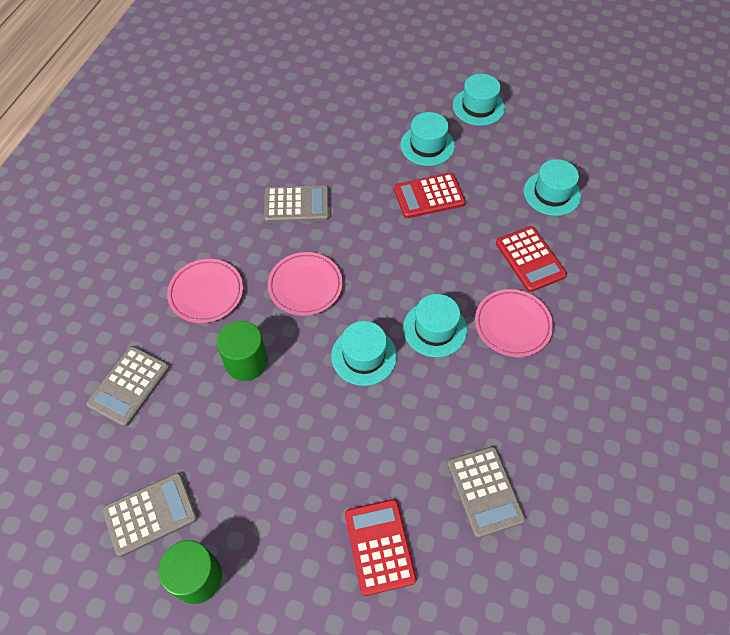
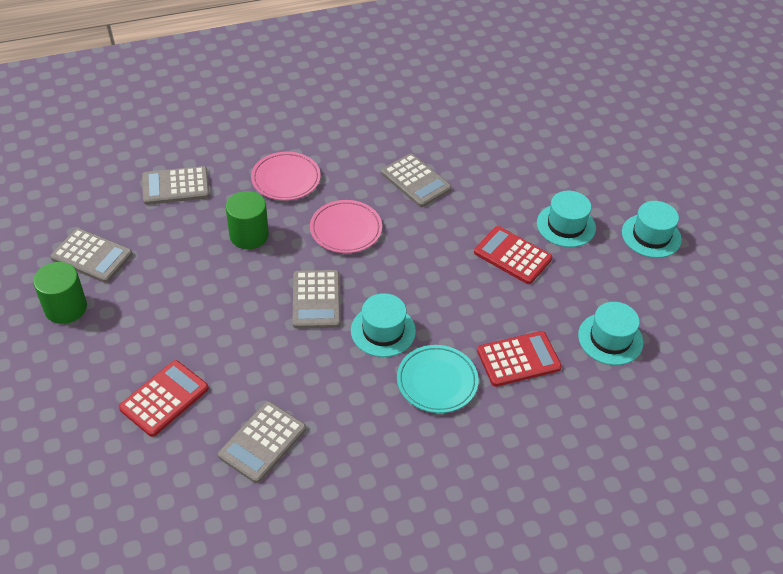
camera: 50 degrees right, 10 degrees down
turquoise hat [331,321,397,386] -> grey calculator [293,270,341,329]
pink plate [475,289,553,357] -> turquoise plate [397,345,479,413]
red calculator [496,226,567,292] -> red calculator turned 135 degrees counterclockwise [477,331,562,387]

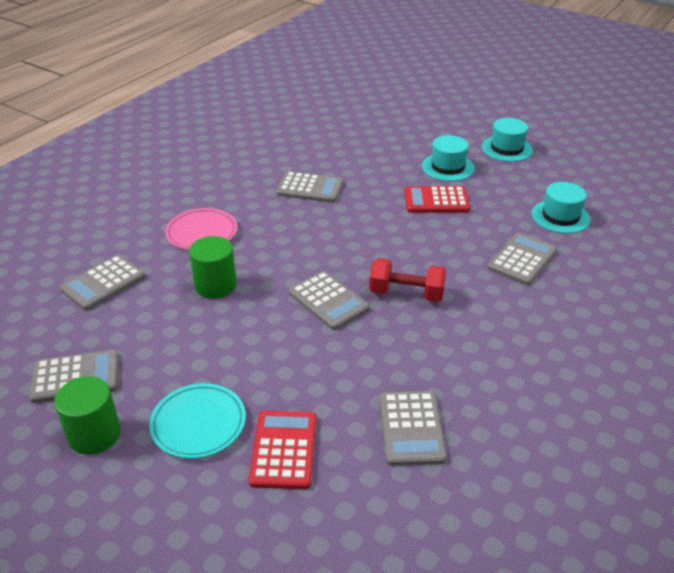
camera: 35 degrees left, 10 degrees down
pink plate [310,200,382,253] -> none
turquoise hat [351,293,416,357] -> red dumbbell [369,258,447,302]
turquoise plate [397,345,479,413] -> turquoise plate moved to [149,383,246,459]
red calculator [477,331,562,387] -> grey calculator [488,233,557,285]

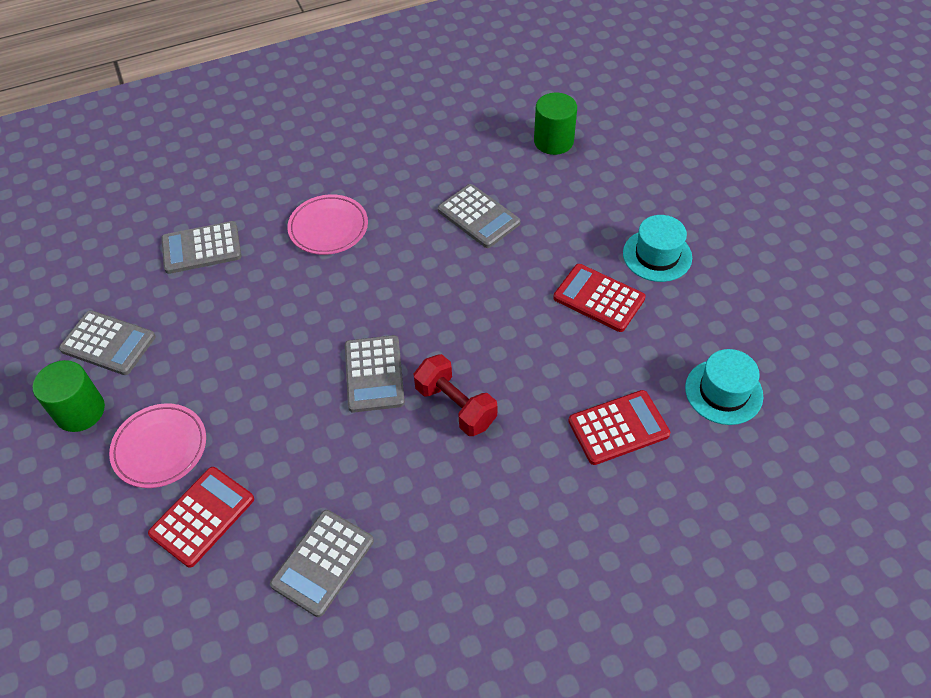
camera: 35 degrees right, 15 degrees up
turquoise plate [149,383,246,459] -> pink plate [109,403,206,488]
green cylinder [189,236,237,299] -> green cylinder moved to [534,93,577,155]
turquoise hat [482,118,533,162] -> none
grey calculator [488,233,557,285] -> red calculator [568,390,670,465]

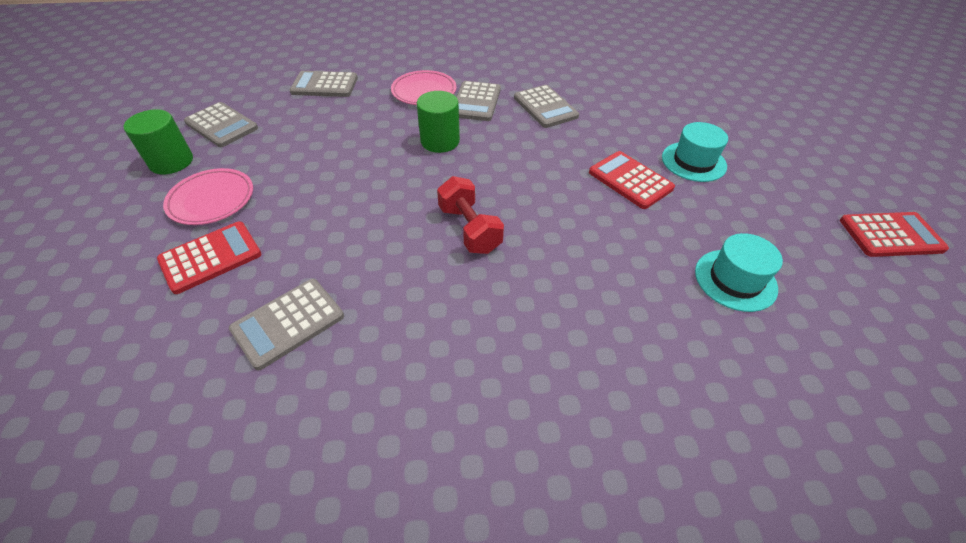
camera: 15 degrees right, 5 degrees down
grey calculator [345,335,405,413] -> grey calculator moved to [456,81,501,121]
green cylinder [534,93,577,155] -> green cylinder moved to [417,91,460,153]
red calculator [568,390,670,465] -> red calculator moved to [840,212,949,257]

